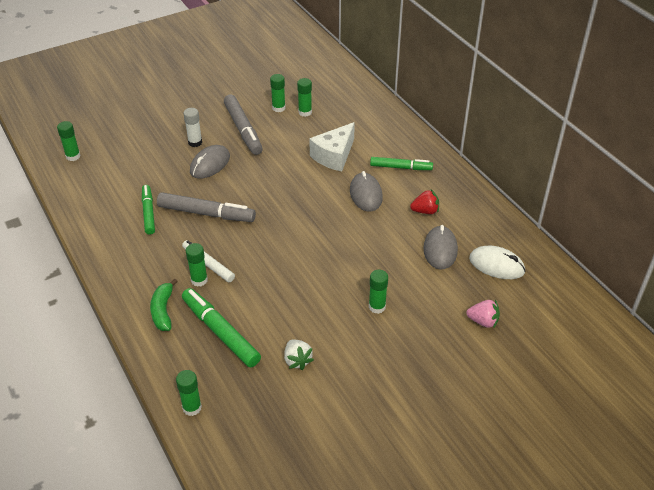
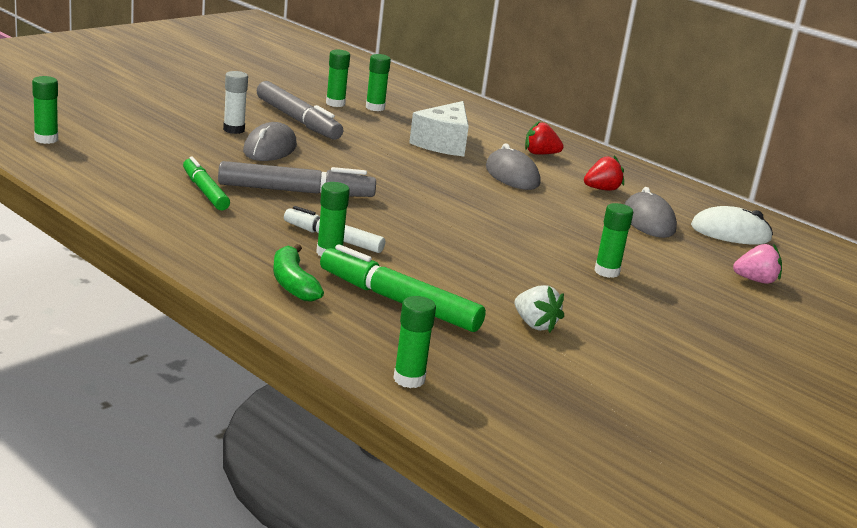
camera: 20 degrees left, 20 degrees down
green marker [370,157,433,170] -> red strawberry [525,121,564,155]

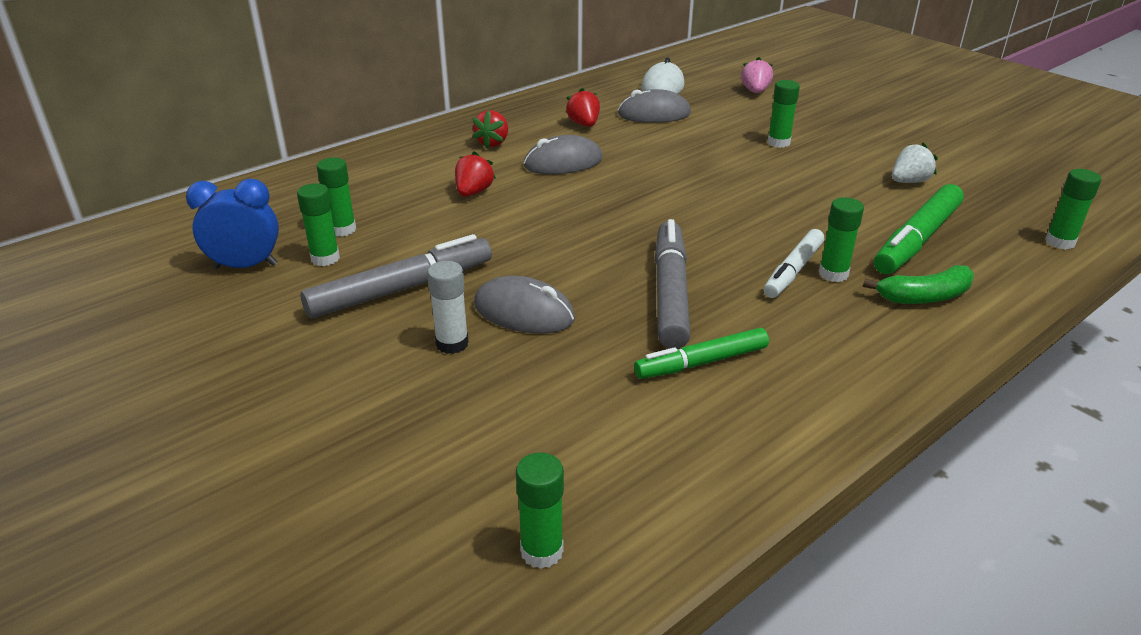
camera: 80 degrees left, 10 degrees up
white cheese [409,101,469,156] -> red strawberry [455,151,496,197]
none -> blue clock [186,179,279,269]

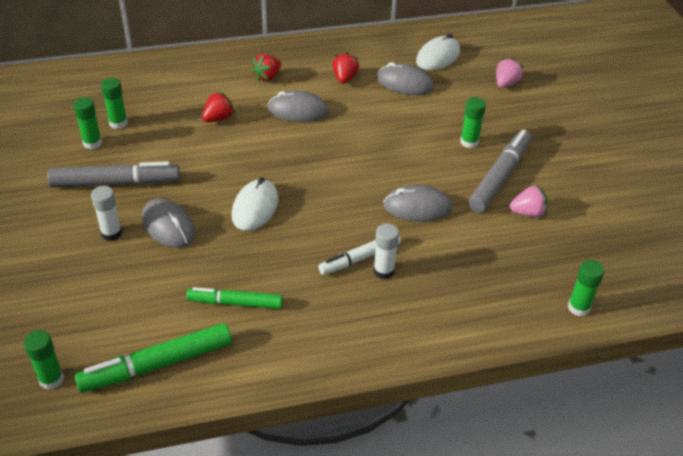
camera: 25 degrees right, 10 degrees up
blue clock [186,179,279,269] -> none
grey marker [655,219,690,349] -> grey marker moved to [468,130,532,213]
green glue stick [819,197,864,282] -> white glue stick [373,223,399,279]
green banana [863,265,974,304] -> none
green marker [874,184,964,274] -> green marker moved to [75,323,232,393]
white strawberry [892,142,938,183] -> pink strawberry [510,185,548,217]
none -> white mouse [232,177,278,231]
none -> grey mouse [383,185,452,222]

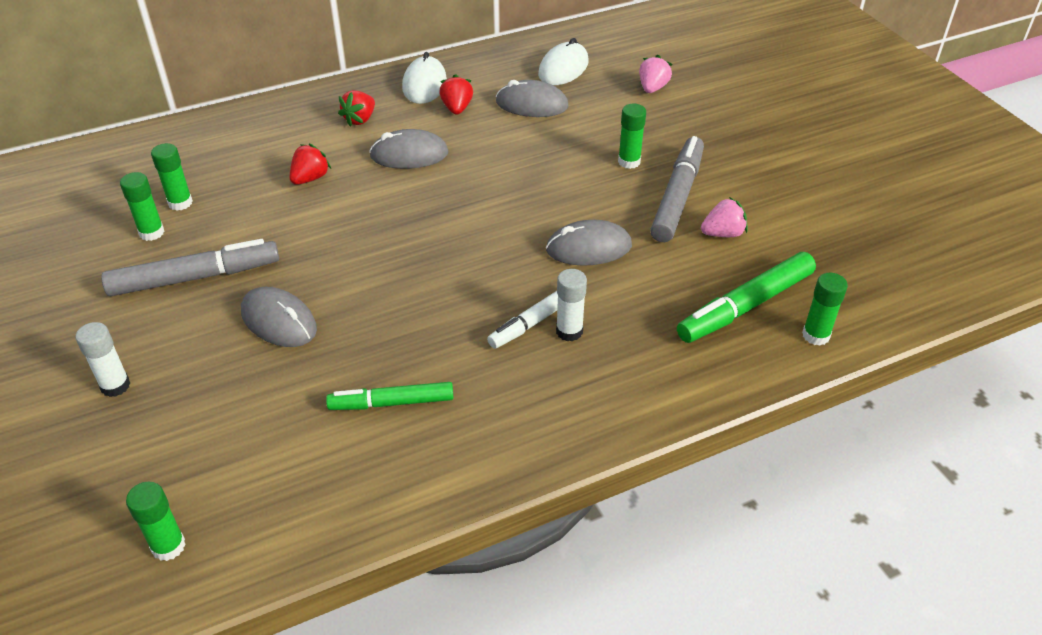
camera: 10 degrees left, 0 degrees up
green marker [75,323,232,393] -> green marker moved to [677,252,816,343]
white glue stick [91,186,122,241] -> white glue stick moved to [76,322,130,397]
white mouse [232,177,278,231] -> white mouse moved to [402,52,447,104]

